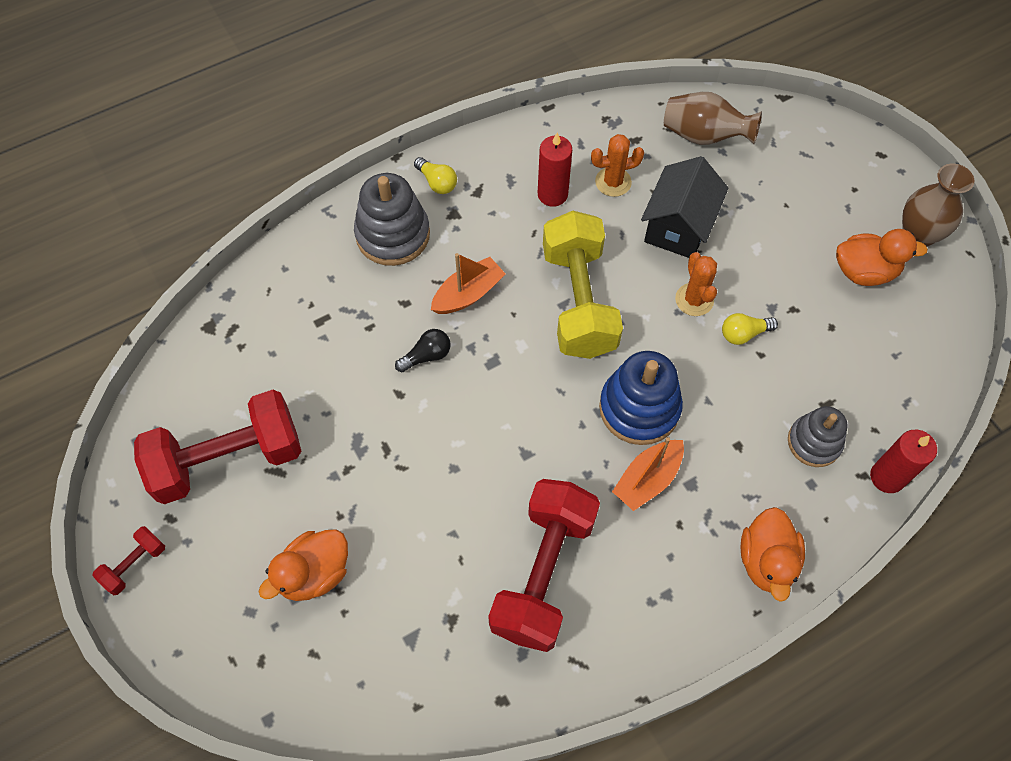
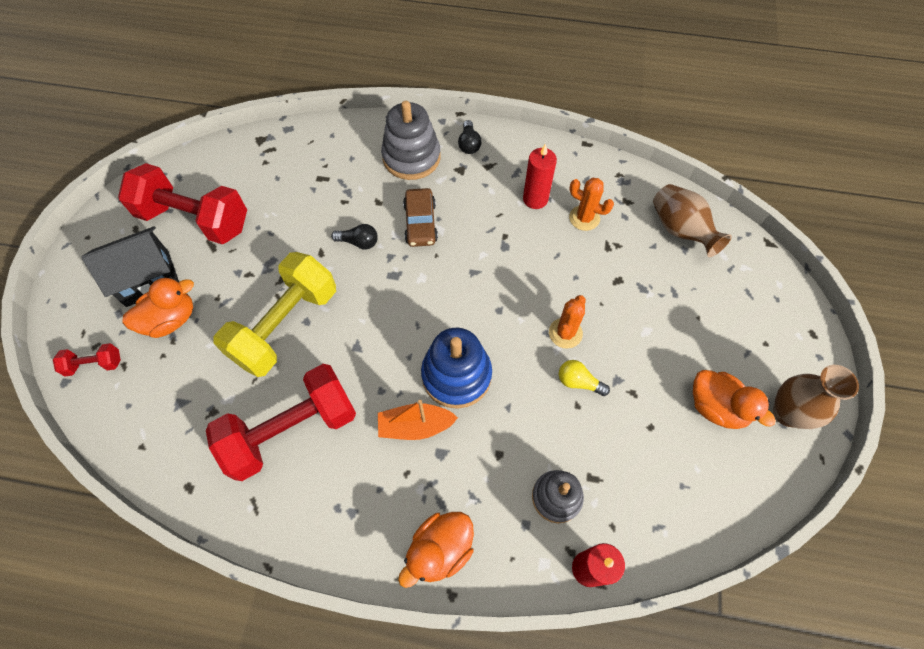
camera: 40 degrees right, 0 degrees up
red dumbbell [93,526,165,595] -> red dumbbell moved to [53,343,121,377]
orange duck [259,529,348,601] -> orange duck turned 150 degrees clockwise [122,277,194,338]
yellow light bulb [414,157,457,194] -> black light bulb [458,120,481,154]
orange boat [431,253,505,314] -> brown car [403,188,438,247]
yellow dumbbell [543,211,623,359] -> yellow dumbbell moved to [213,252,336,377]
black house [641,156,729,258] -> black house moved to [81,226,179,307]

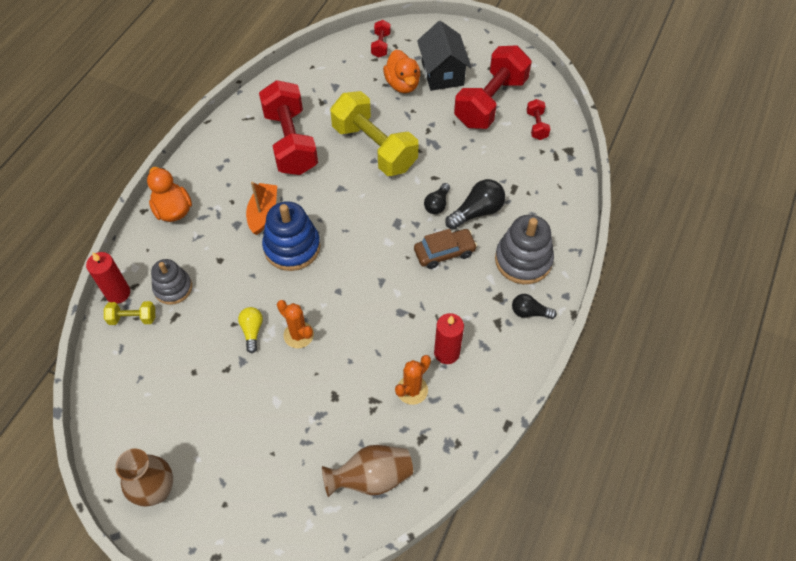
camera: 105 degrees right, 5 degrees down
brown car [403,188,438,247] -> brown car turned 150 degrees clockwise [414,229,477,269]
yellow light bulb [559,360,610,396] -> yellow light bulb turned 45 degrees counterclockwise [238,307,263,353]
orange duck [693,370,776,429] -> none
none -> yellow dumbbell [104,301,155,325]
none -> black light bulb [445,179,505,230]
none -> red dumbbell [527,99,551,140]

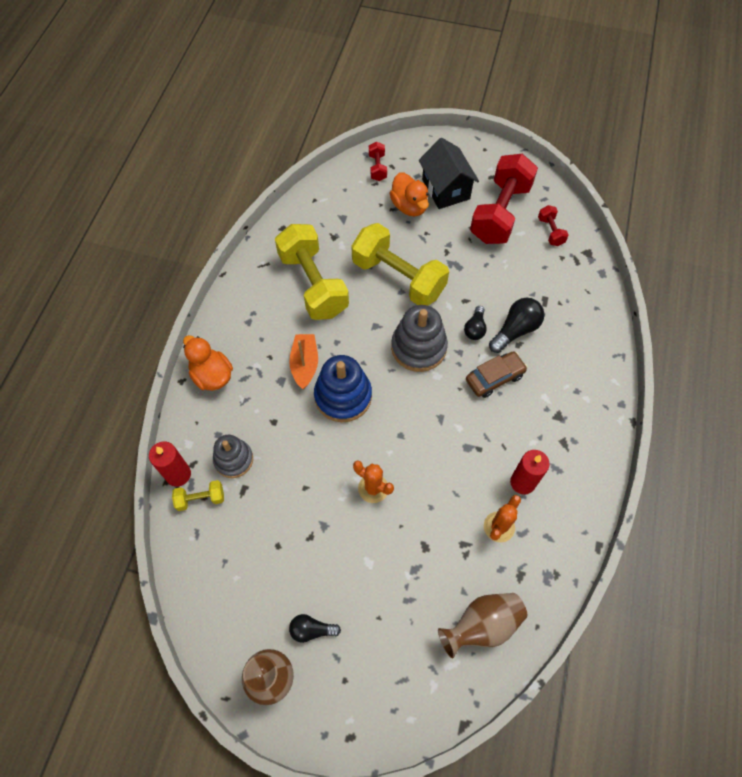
camera: 10 degrees left, 5 degrees up
yellow light bulb [238,307,263,353] -> none
red dumbbell [259,80,318,175] -> yellow dumbbell [275,224,349,320]
grey stacking toy [495,215,554,284] -> grey stacking toy moved to [391,305,448,372]
black light bulb [512,294,557,319] -> black light bulb moved to [289,614,341,643]

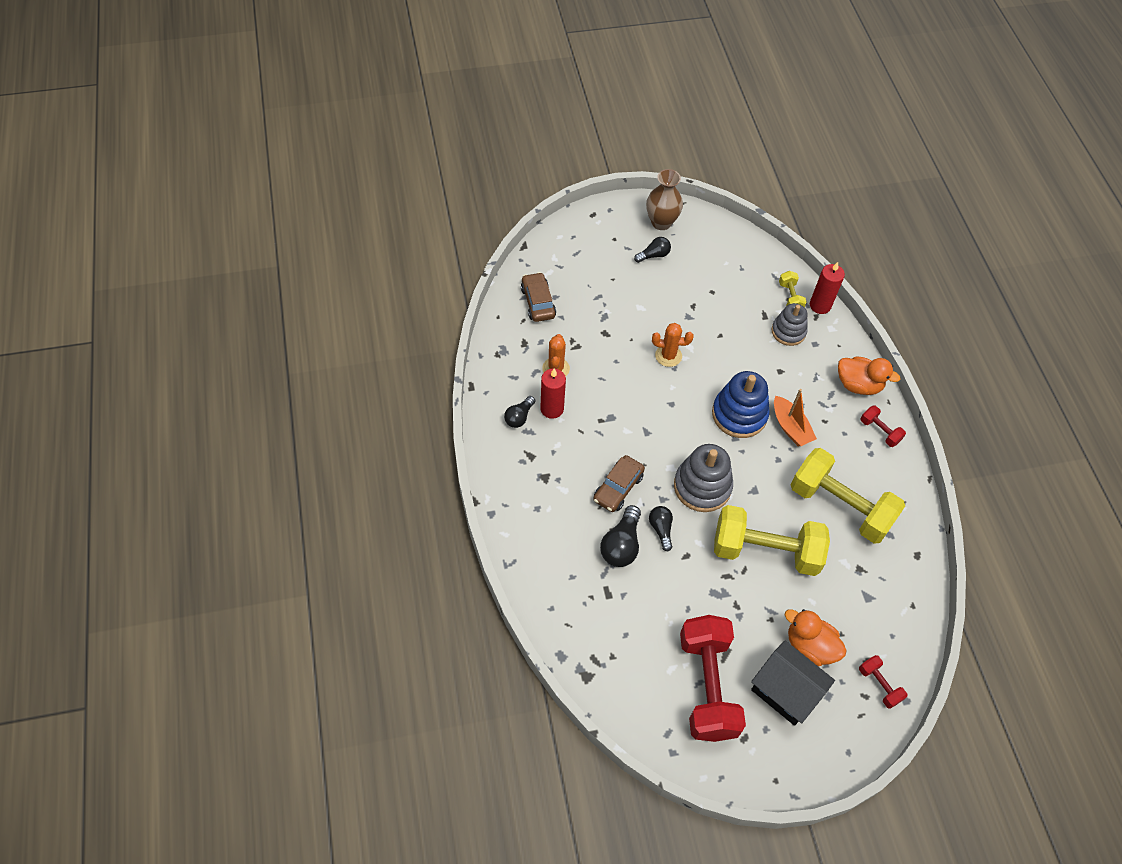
camera: 150 degrees right, 5 degrees down
yellow dumbbell [172,480,224,511] -> yellow dumbbell turned 60 degrees counterclockwise [779,271,807,307]
brown vase [438,593,527,658] -> brown car [521,272,556,322]
red dumbbell [538,205,569,246] -> red dumbbell moved to [861,406,906,447]
none -> black light bulb [504,396,535,428]

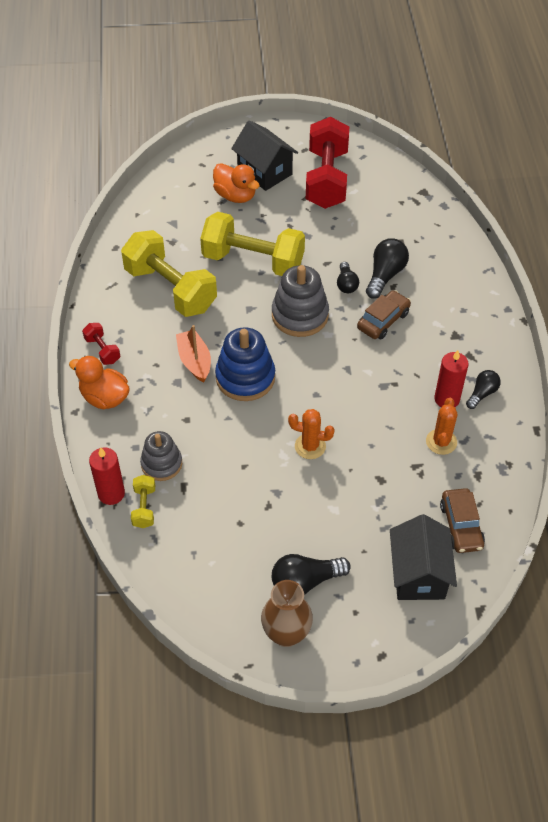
camera: 170 degrees left, 5 degrees down
black light bulb [634,237,671,263] -> black light bulb [272,554,351,595], size x1.58
red dumbbell [859,655,907,709] -> none
none -> black house [390,514,457,600]

